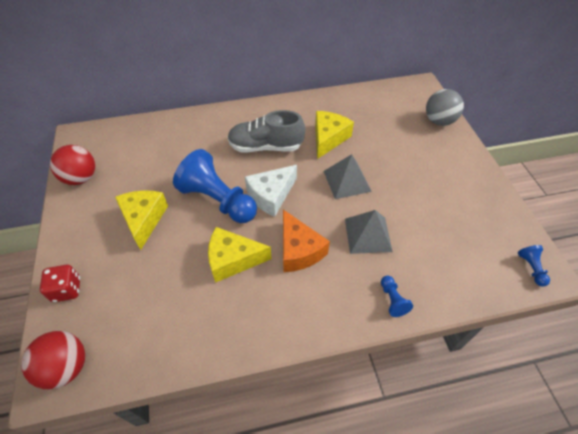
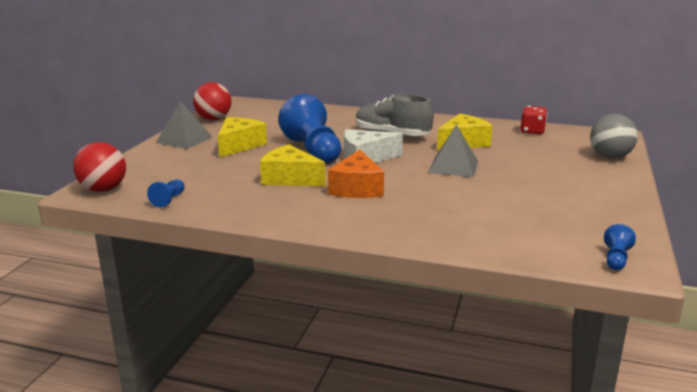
camera: 30 degrees right, 30 degrees down
red dice [40,265,80,302] -> red dice moved to [520,106,548,135]
grey pyramid [345,210,393,254] -> grey pyramid moved to [156,101,213,149]
blue pawn [381,276,413,317] -> blue pawn moved to [147,179,185,208]

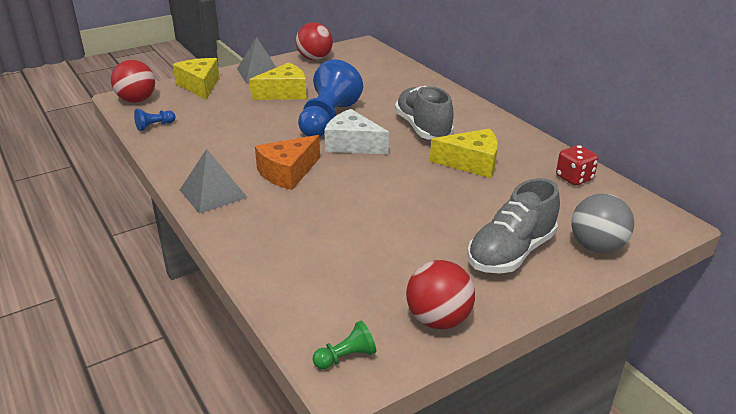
camera: 40 degrees right, 10 degrees up
yellow cheese [260,144,326,186] -> yellow cheese moved to [173,58,219,100]
grey pyramid [428,124,478,177] -> grey pyramid moved to [180,149,248,214]
blue pawn [604,224,636,270] -> green pawn [312,321,376,369]
none -> red ball [406,260,475,329]
none -> grey shoe [467,178,560,273]

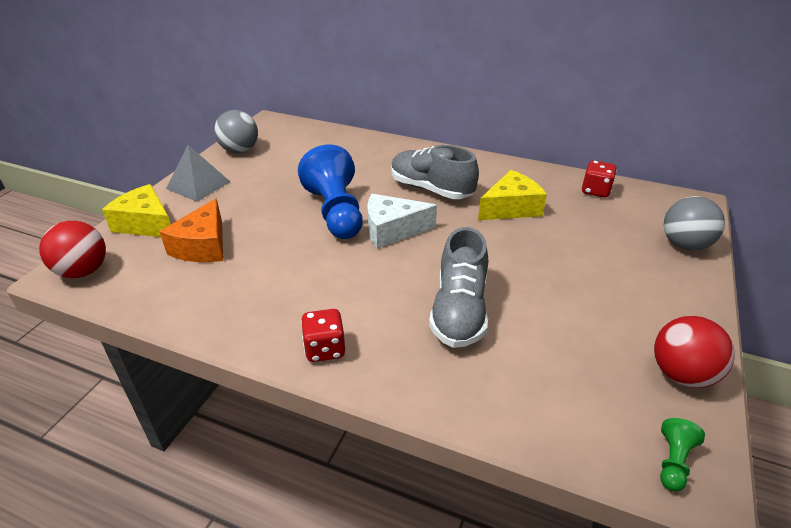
camera: 35 degrees left, 5 degrees up
blue pawn [134,109,176,131] -> none
grey pyramid [180,149,248,214] -> red dice [301,309,345,362]
yellow cheese [249,63,307,100] -> none
orange cheese [255,135,320,190] -> orange cheese moved to [159,198,223,262]
red ball [296,22,333,60] -> grey ball [214,110,258,153]
grey shoe [467,178,560,273] -> grey shoe moved to [429,227,488,348]

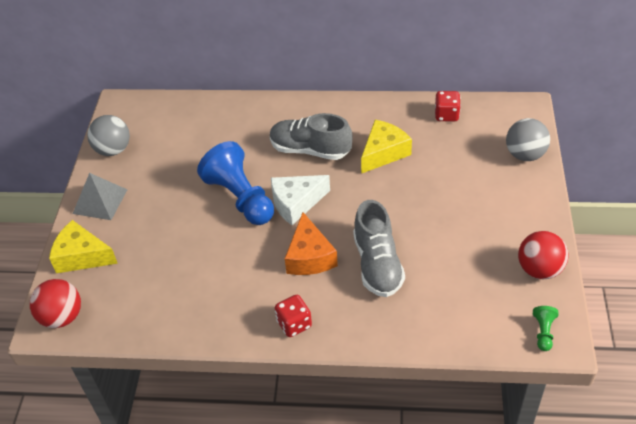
camera: 15 degrees left, 10 degrees up
orange cheese [159,198,223,262] -> orange cheese moved to [285,212,338,275]

